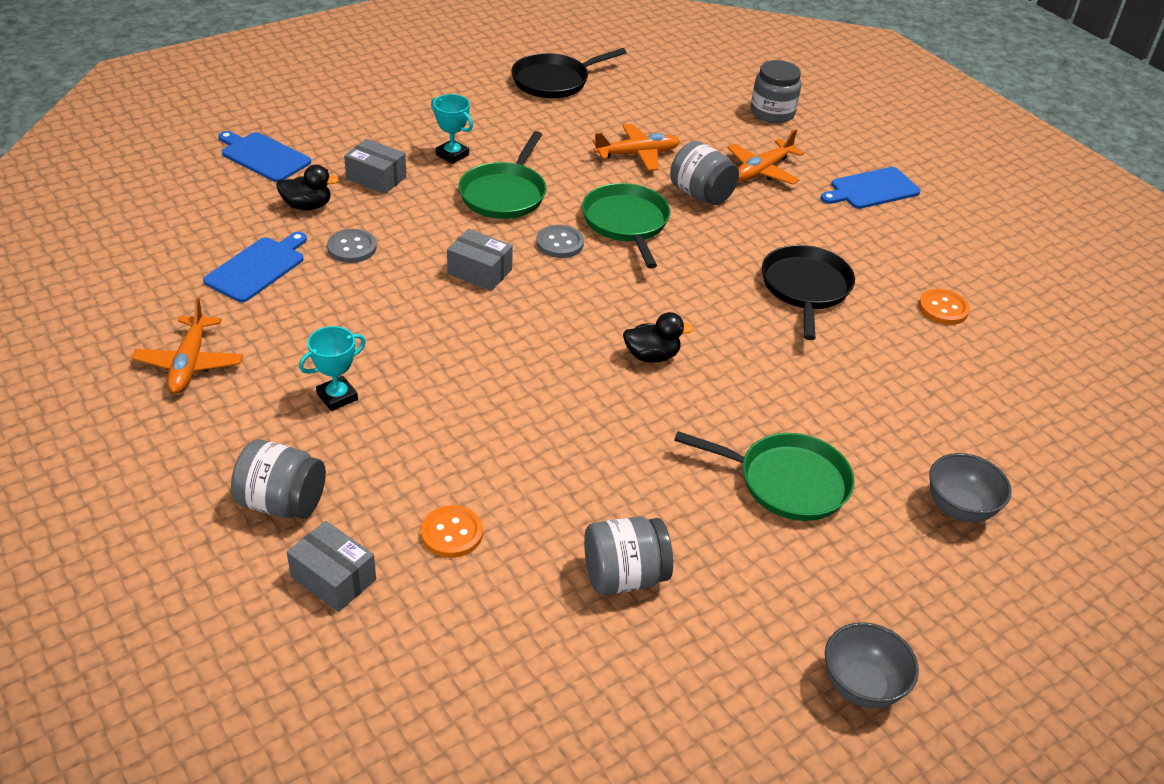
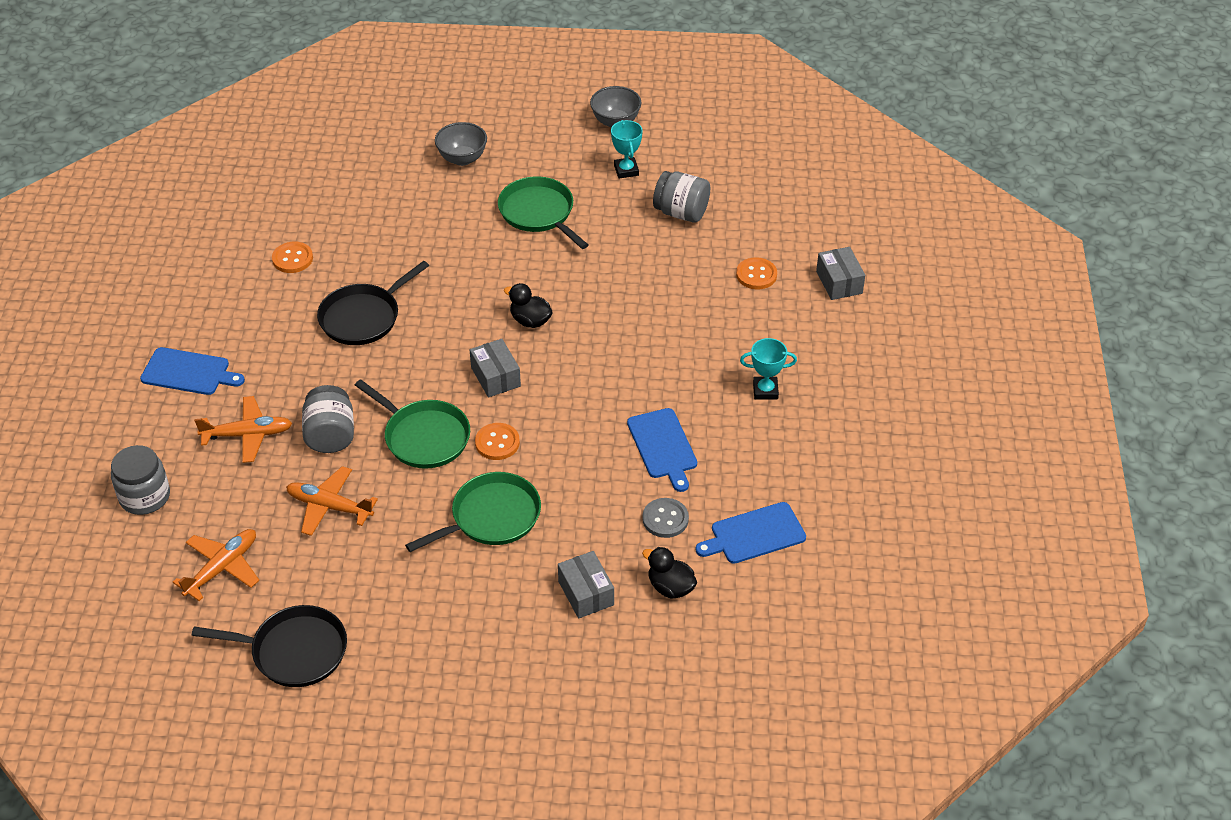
camera: 140 degrees left, 5 degrees up
orange plane [132,298,243,394] -> orange plane moved to [173,529,259,601]
blue cutting board [218,131,311,182] -> blue cutting board moved to [627,408,697,492]
grey jar [231,439,326,519] -> none
turquoise trophy [431,94,473,164] -> turquoise trophy moved to [611,120,643,179]
grey box [447,229,513,291] -> grey box moved to [470,339,521,397]
grey button [536,225,584,258] -> orange button [475,423,520,460]
green pan [582,183,670,269] -> green pan turned 75 degrees counterclockwise [355,379,470,469]

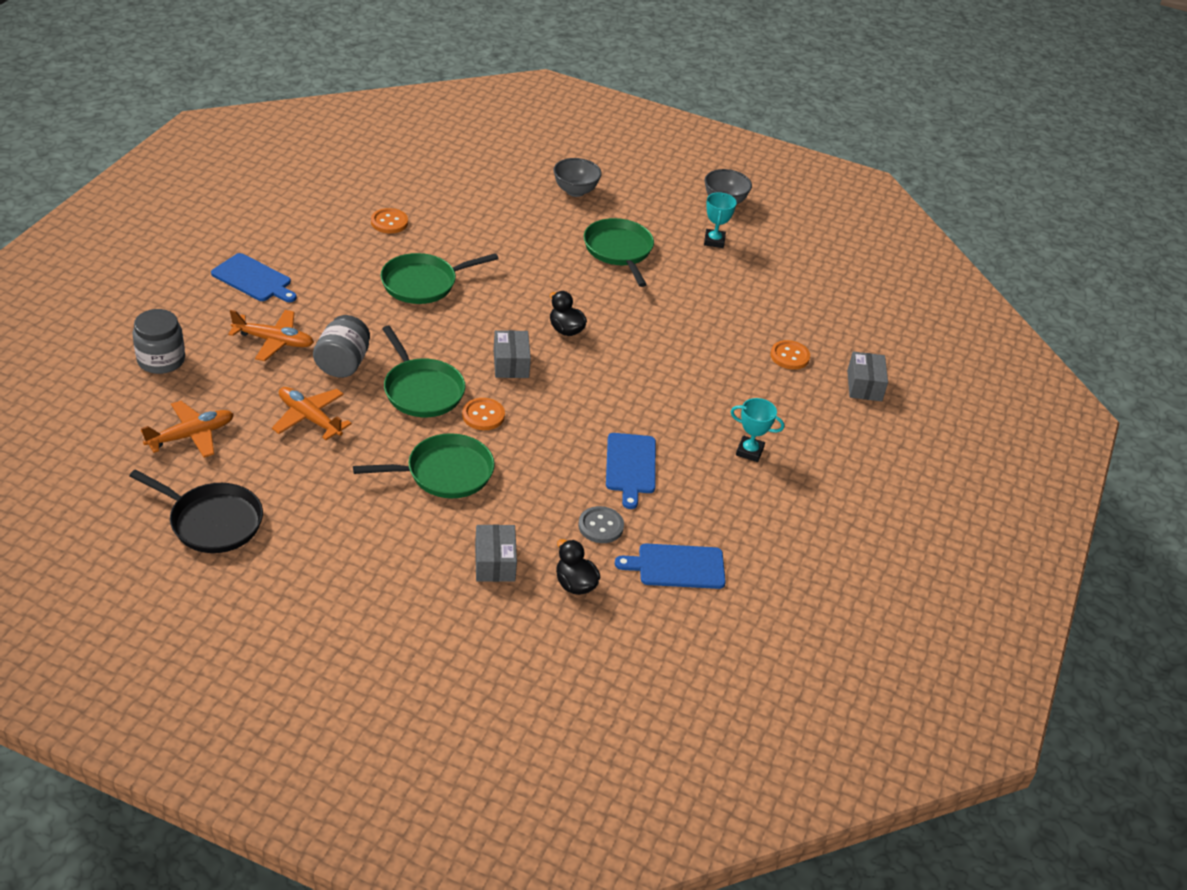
camera: 15 degrees right, 5 degrees down
black pan [317,261,429,345] -> green pan [381,253,499,304]
grey jar [653,171,710,223] -> none

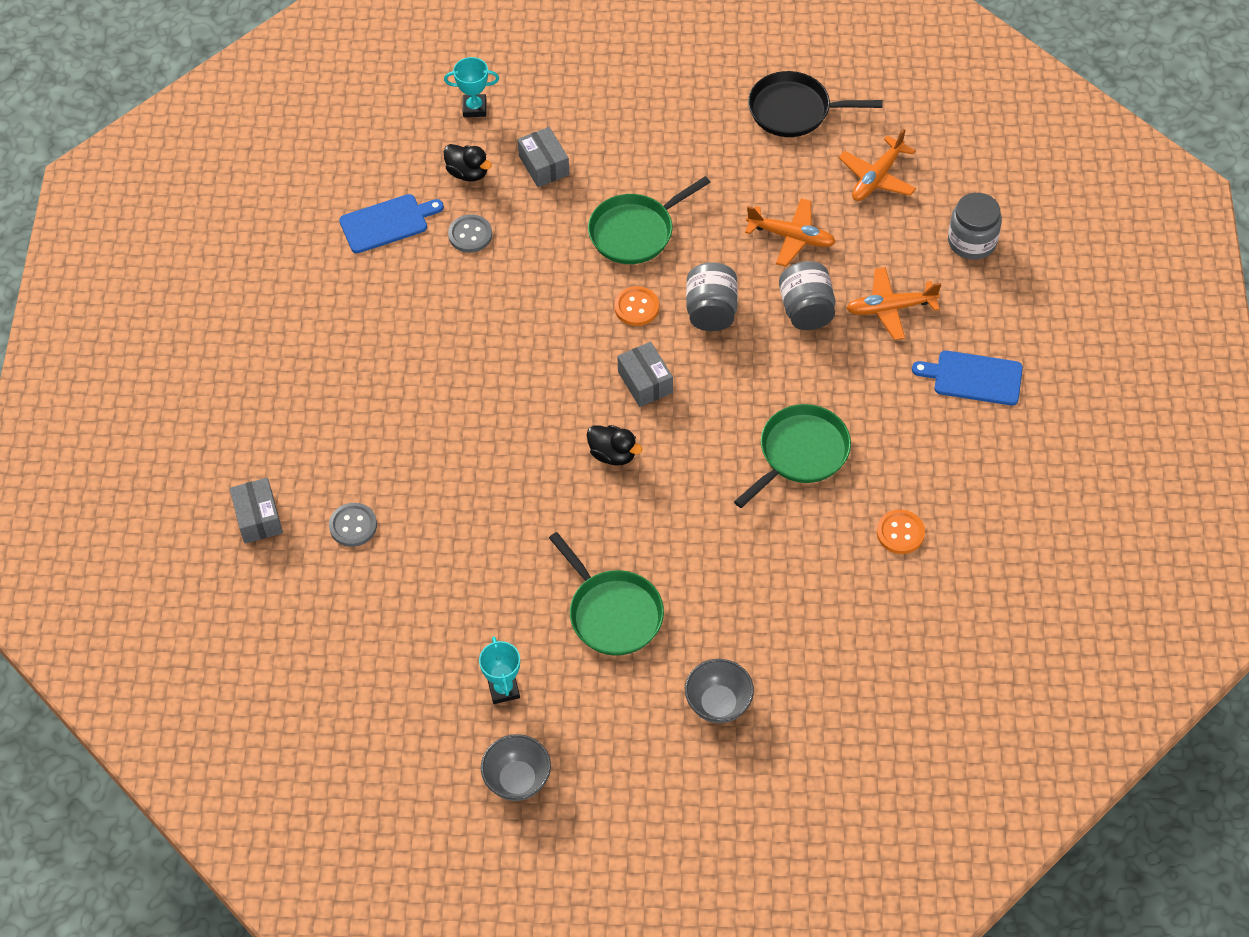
camera: 165 degrees right, 15 degrees up
green pan [382,326,465,417] -> grey jar [686,262,738,331]
blue cutting board [606,433,656,509] -> none
turquoise trophy [731,398,784,462] -> turquoise trophy moved to [444,57,499,117]
orange button [771,340,810,370] -> grey button [329,503,377,547]

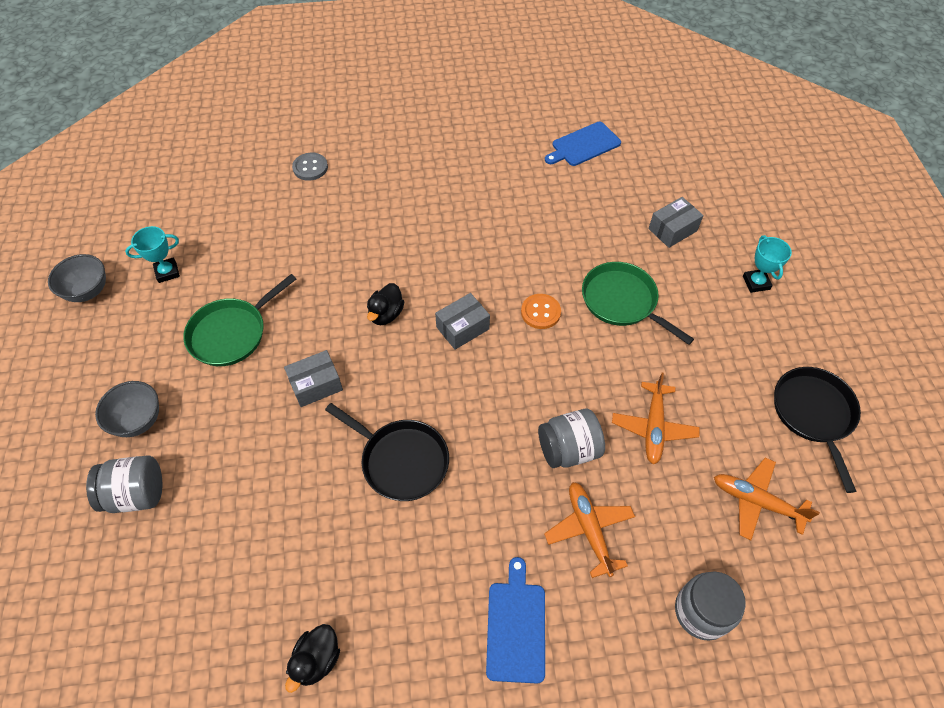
camera: 80 degrees right, 0 degrees up
grey box [229,478,283,544] -> grey box moved to [284,350,343,407]
blue cutting board [339,194,444,253] -> blue cutting board turned 90 degrees clockwise [545,122,621,166]
turquoise trophy [444,57,499,117] -> turquoise trophy moved to [743,235,792,293]
black duck [444,144,492,182] -> black duck moved to [285,624,340,693]
grey button [448,214,492,253] -> none
grey jar [686,262,738,331] -> grey jar moved to [86,455,162,513]
green pan [734,404,851,508] -> black pan [325,403,449,501]
orange button [877,510,925,554] -> none

